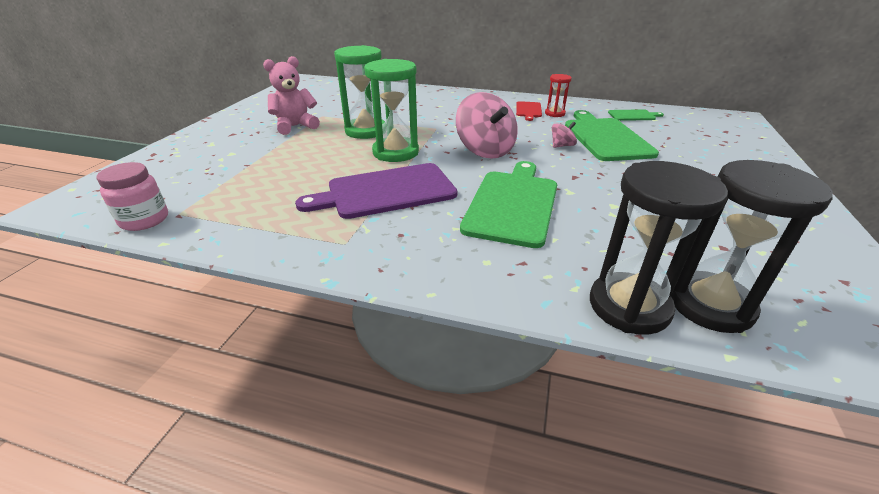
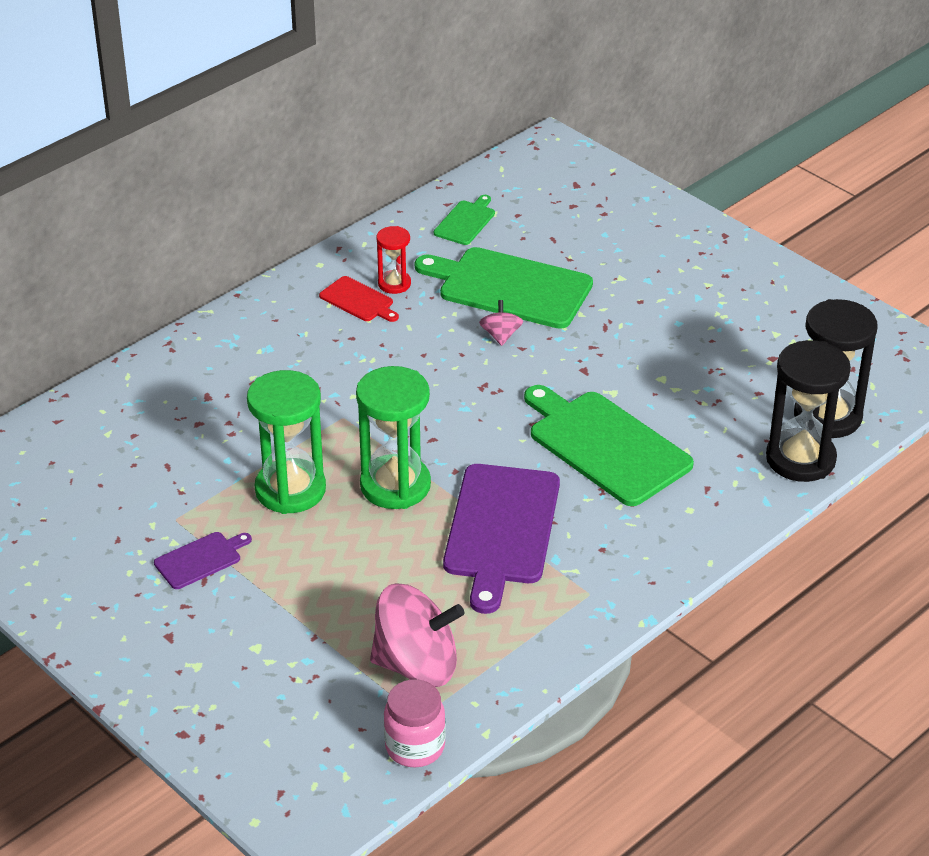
camera: 60 degrees left, 5 degrees up
pink teddy bear [263,56,320,135] -> purple cutting board [154,532,252,589]
pink spinning top [456,92,518,159] -> pink spinning top moved to [370,583,464,687]

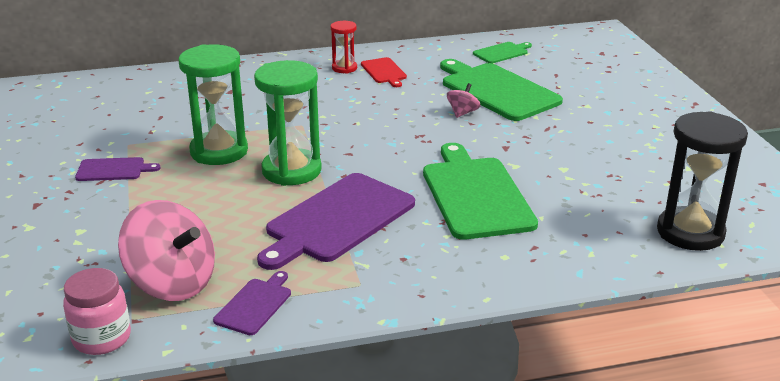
camera: 30 degrees right, 10 degrees down
red hourglass [376,226,411,294] -> red hourglass moved to [331,21,357,74]
black hourglass [766,340,851,482] -> none
none -> purple cutting board [213,271,291,335]

